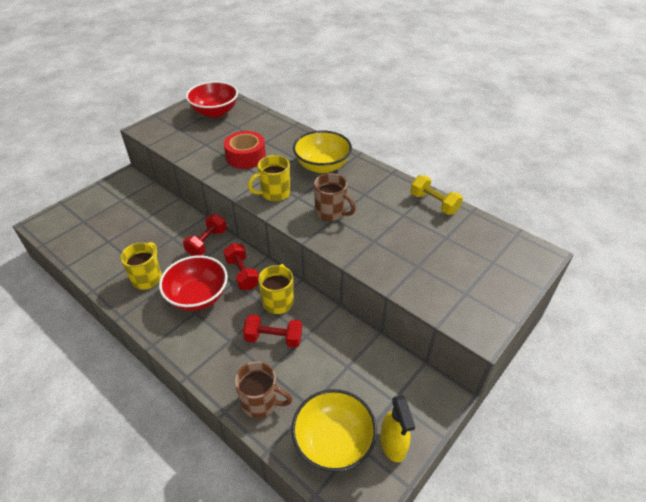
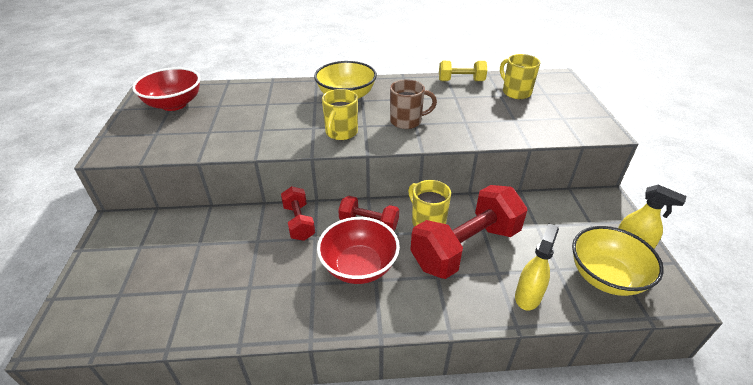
camera: 45 degrees left, 5 degrees down
yellow mug [120,242,162,290] -> yellow mug moved to [500,54,540,99]
red tape [224,131,266,169] -> none
brown mug [234,361,292,418] -> yellow spray bottle [515,223,559,311]
red dumbbell [243,315,302,348] -> red dumbbell [411,185,527,279], size x1.90

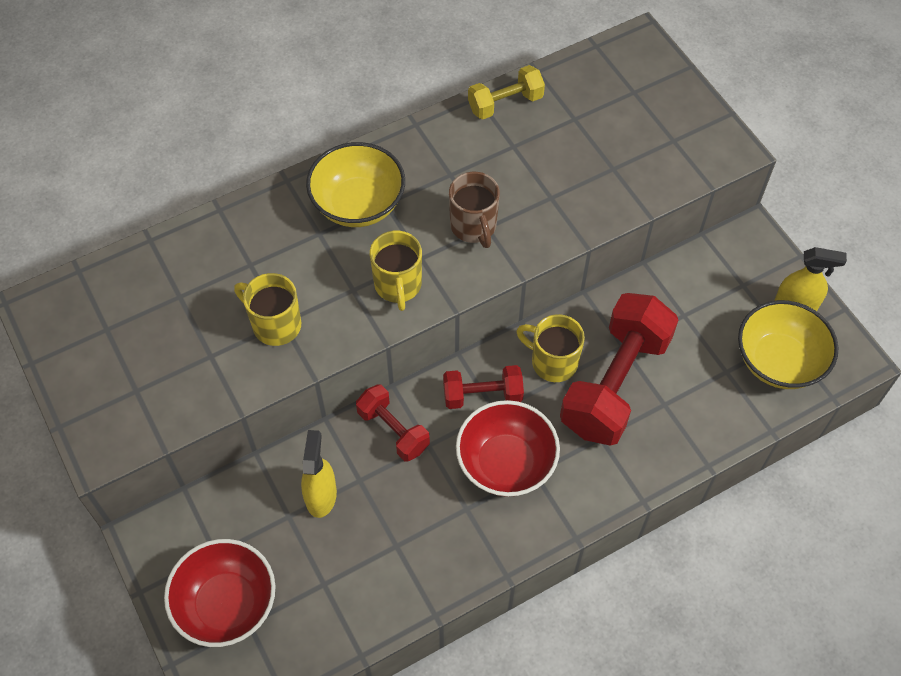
camera: 25 degrees left, 20 degrees up
red bowl [132,67,201,111] -> red bowl moved to [164,539,275,647]
brown mug [390,79,437,129] -> brown mug turned 105 degrees clockwise [449,172,500,248]
yellow mug [500,54,540,99] -> yellow mug moved to [234,273,301,346]
yellow spray bottle [515,223,559,311] -> yellow spray bottle moved to [301,430,337,518]

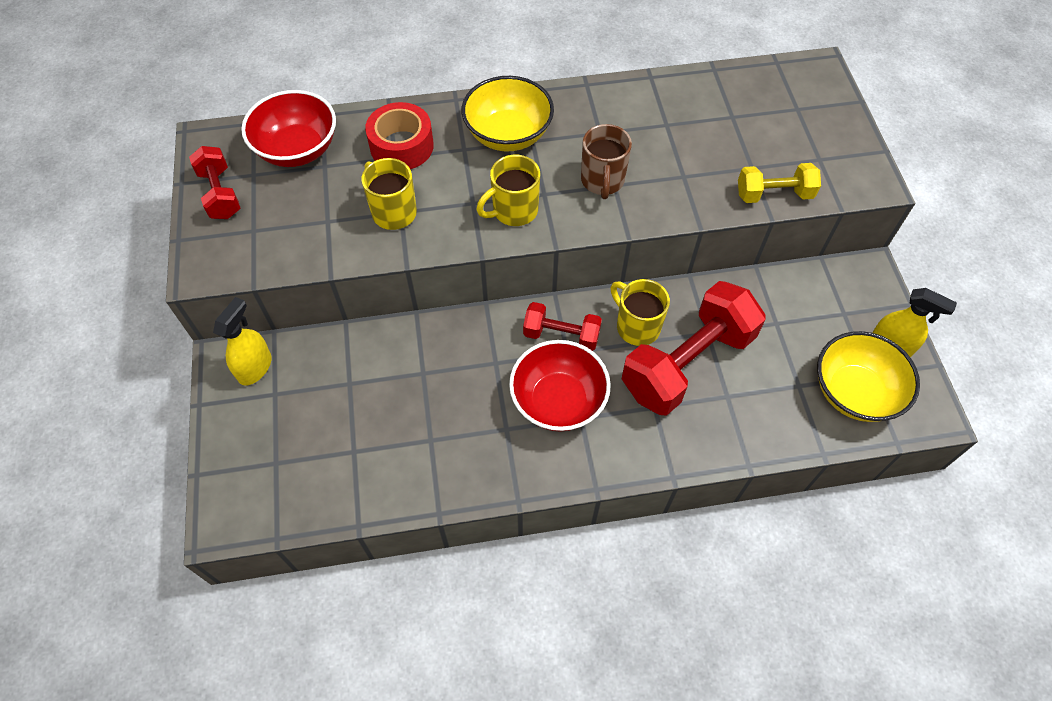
camera: 20 degrees right, 0 degrees up
red bowl [164,539,275,647] -> red bowl moved to [241,90,336,167]
yellow spray bottle [301,430,337,518] -> yellow spray bottle moved to [213,297,272,386]
red dumbbell [356,384,430,462] -> red dumbbell moved to [189,146,240,219]
yellow mug [370,231,422,311] -> yellow mug turned 45 degrees clockwise [476,155,540,226]
yellow dumbbell [468,65,545,120] -> yellow dumbbell moved to [738,163,821,203]
none -> red tape [365,102,434,169]

